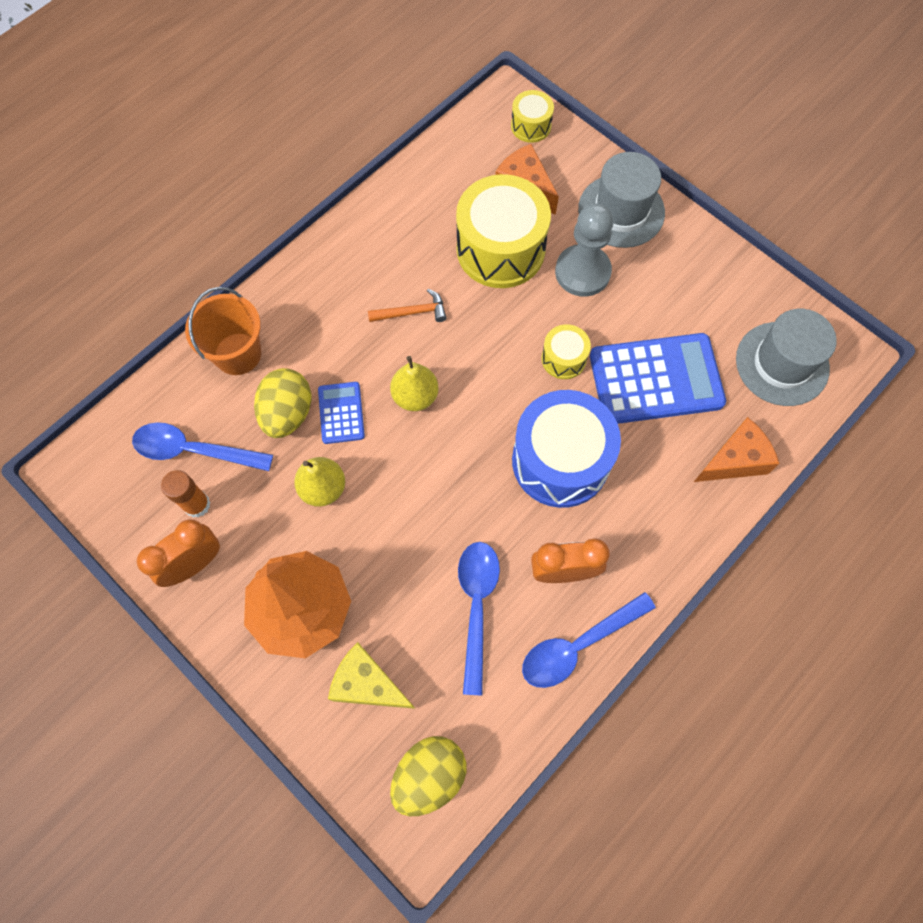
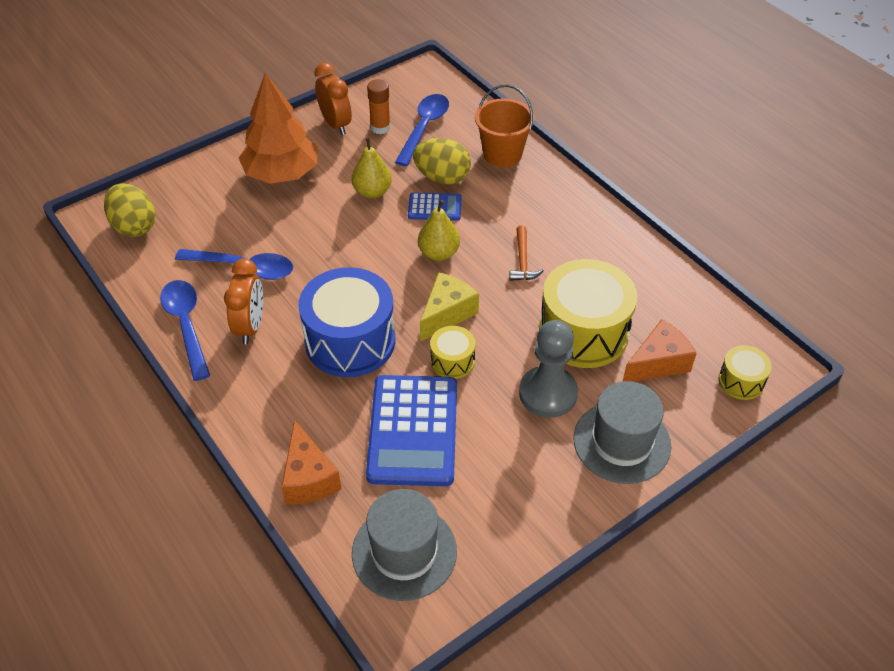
camera: 100 degrees right, 20 degrees down
yellow cheese [328,642,416,709] -> yellow cheese moved to [420,272,479,342]

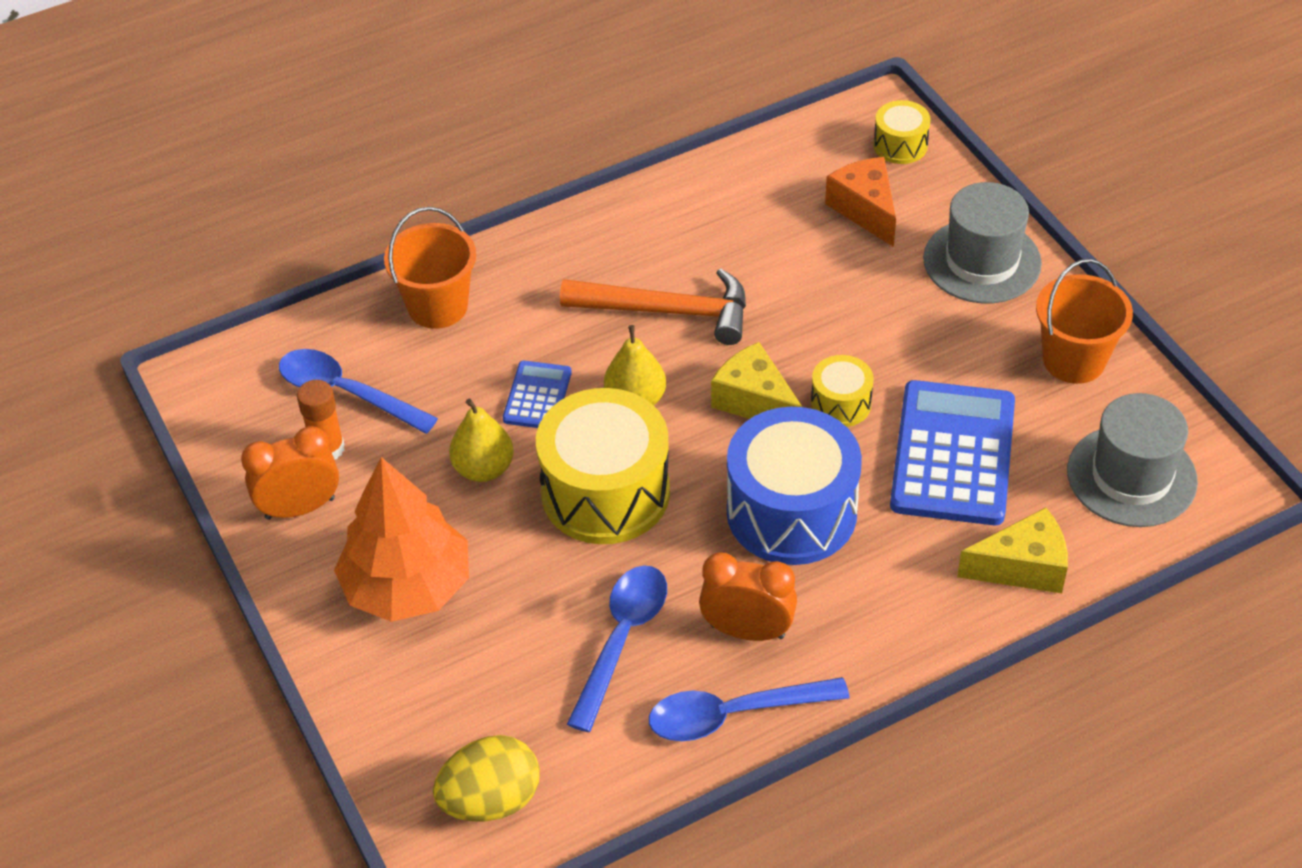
camera: 80 degrees left, 0 degrees up
orange cheese [281,420,341,504] -> yellow cheese [957,507,1068,593]
blue calculator [366,375,457,486] -> blue calculator turned 90 degrees counterclockwise [890,380,1015,525]
yellow egg [413,138,471,184] -> none
orange hammer [509,226,544,281] -> orange hammer [560,268,746,345], size x1.86
grey pawn [519,320,578,418] -> none
yellow drum [539,259,637,368] -> yellow drum moved to [536,388,670,544]
none -> orange bucket [1036,259,1133,384]

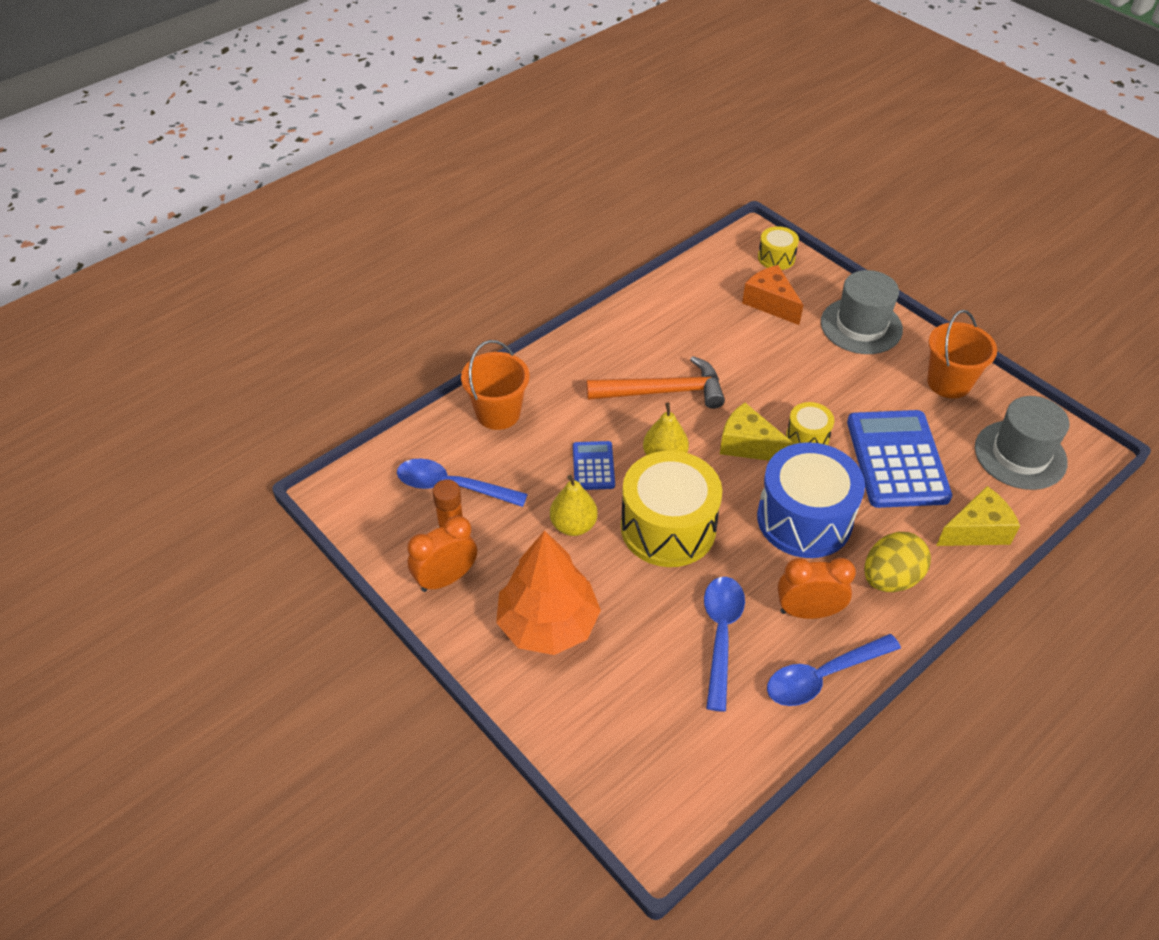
camera: 15 degrees left, 0 degrees up
yellow egg [433,735,540,821] -> yellow egg moved to [864,532,931,592]

